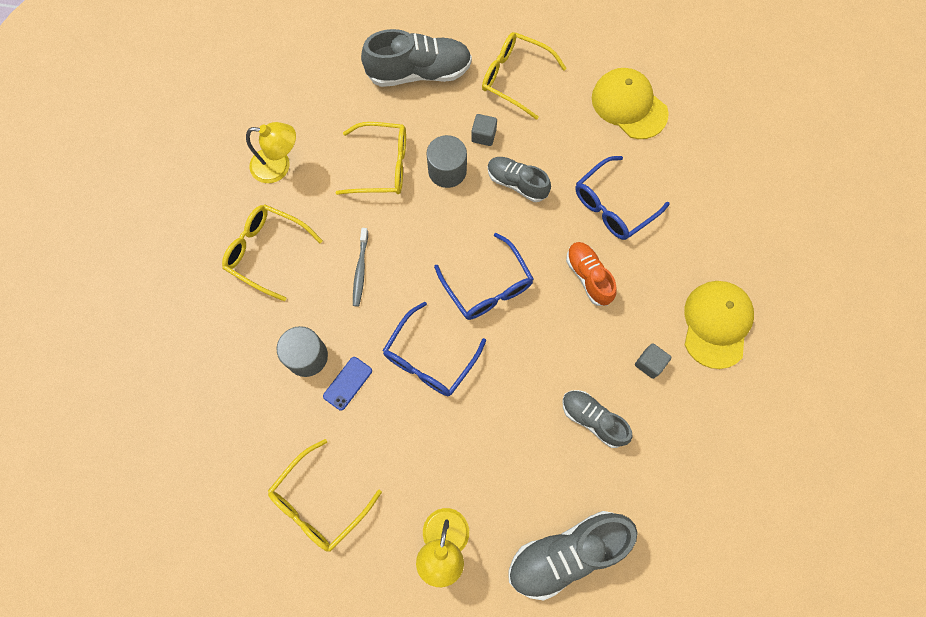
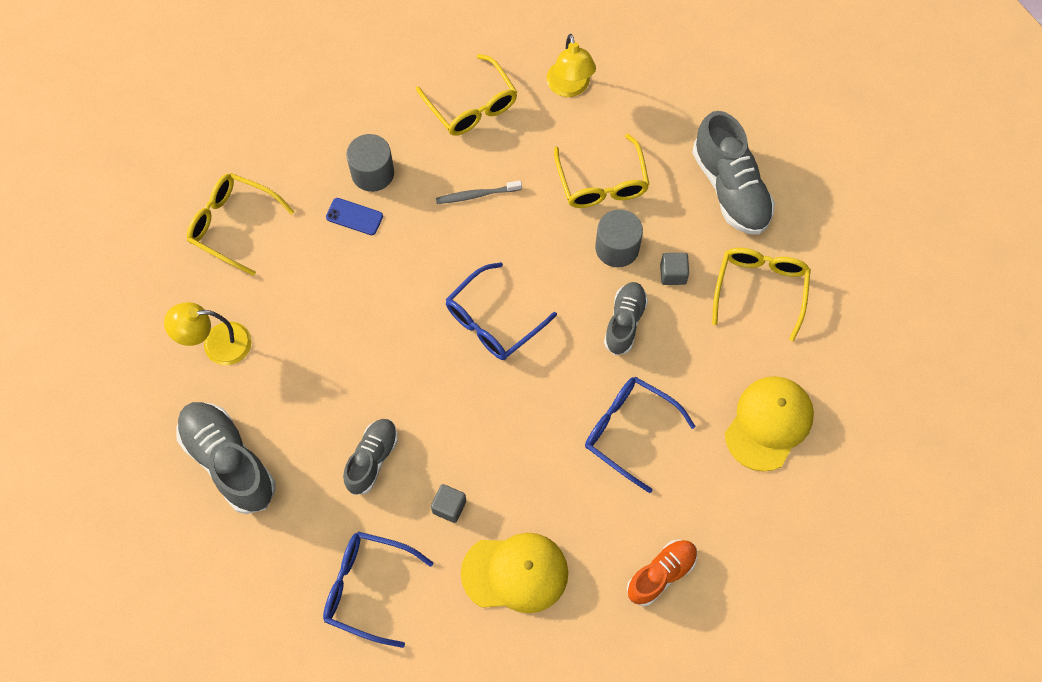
camera: 75 degrees right, 5 degrees down
yellow glasses [222,204,323,302] -> yellow glasses turned 135 degrees clockwise [416,54,517,136]
blue glasses [383,302,486,396] -> blue glasses moved to [323,532,433,648]
orange shoe [566,242,617,306] -> orange shoe moved to [627,540,698,606]

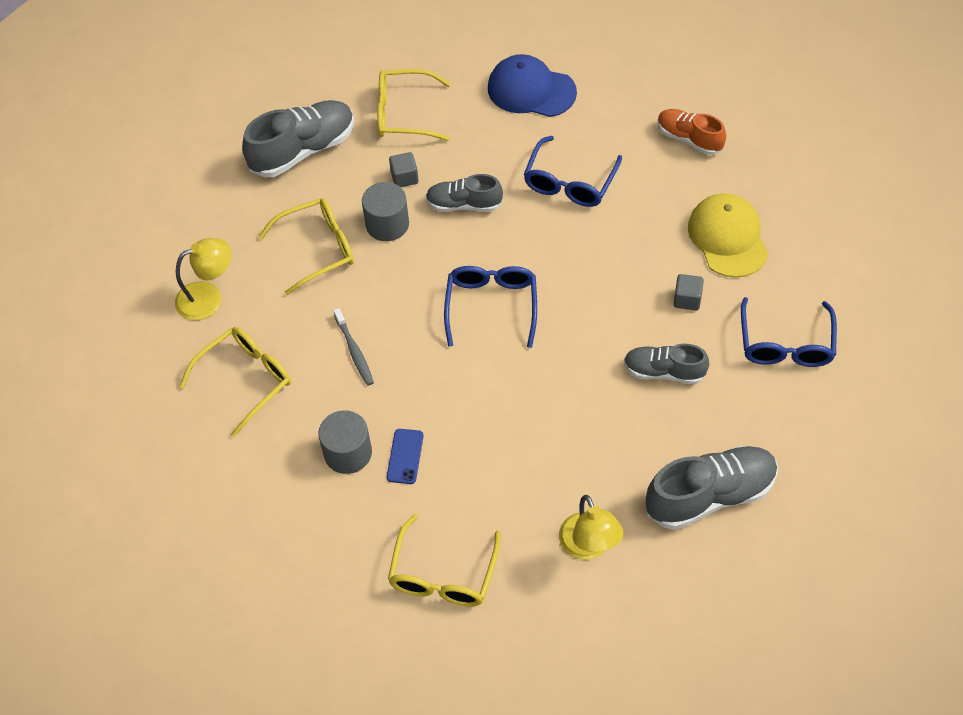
camera: 100 degrees left, 10 degrees down
grey shoe [176,402,276,514] -> grey shoe turned 150 degrees counterclockwise [646,446,778,530]
blue glasses [445,262,557,360] -> blue glasses turned 120 degrees counterclockwise [444,266,537,348]
yellow cap [725,376,814,472] -> blue cap [488,54,577,117]

